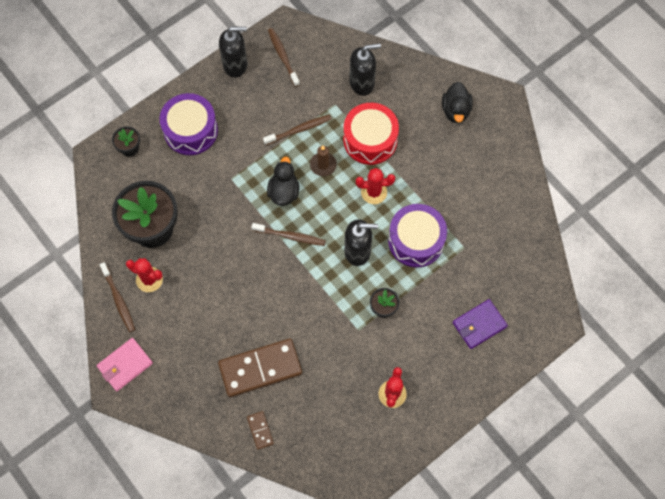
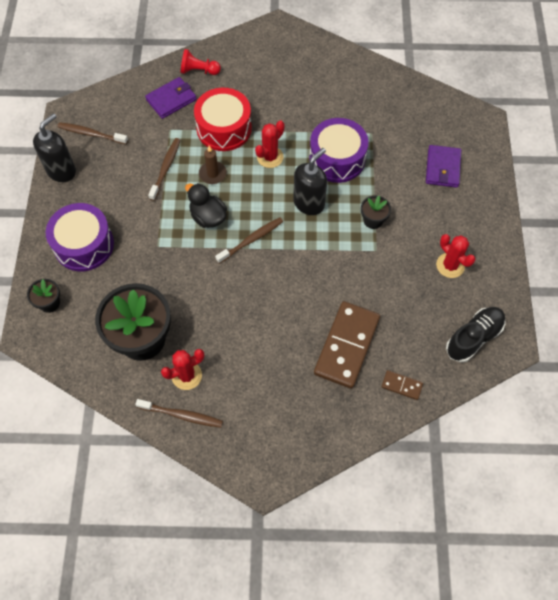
camera: 50 degrees left, 5 degrees down
pink wallet [96,338,153,391] -> none
black soap dispenser [349,43,381,96] -> purple wallet [145,77,197,119]
black duck [442,82,473,123] -> none
none -> red pawn [181,49,221,75]
none -> black shoe [446,307,506,362]

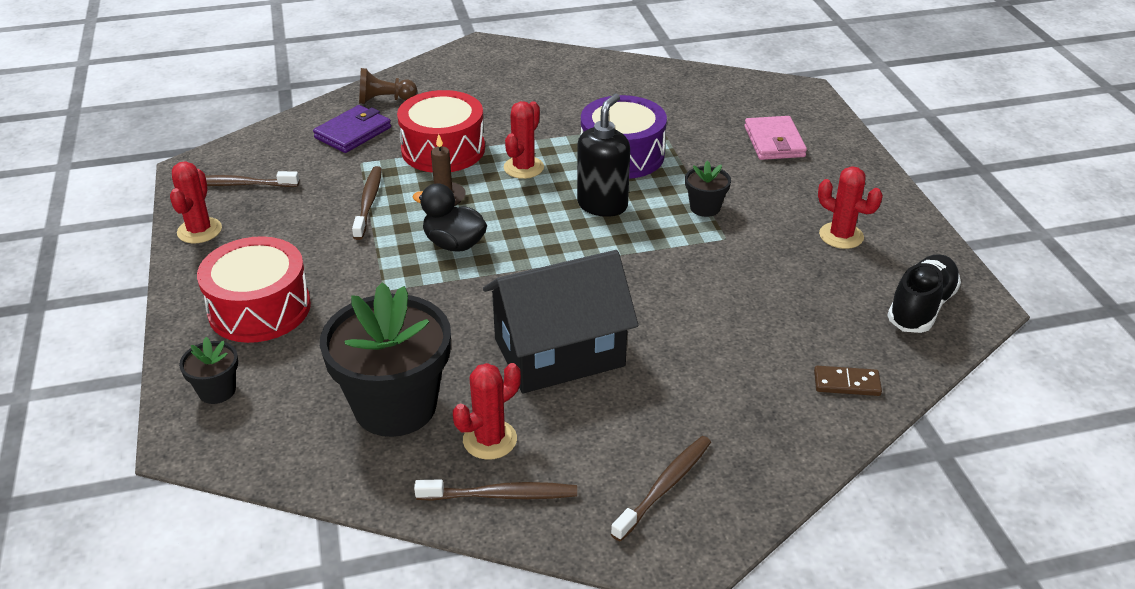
camera: 15 degrees left, 25 degrees down
black soap dispenser [33,113,76,182] -> red cactus [170,161,222,243]
purple drum [46,203,114,271] -> red drum [197,236,311,343]
red pawn [181,49,221,75] -> brown pawn [359,68,417,104]
brown toothbrush [215,217,283,264] -> brown toothbrush moved to [611,436,711,542]
brown domino [314,301,380,389] -> none
purple wallet [426,145,461,188] -> pink wallet [745,116,807,160]
none -> black house [483,250,638,393]

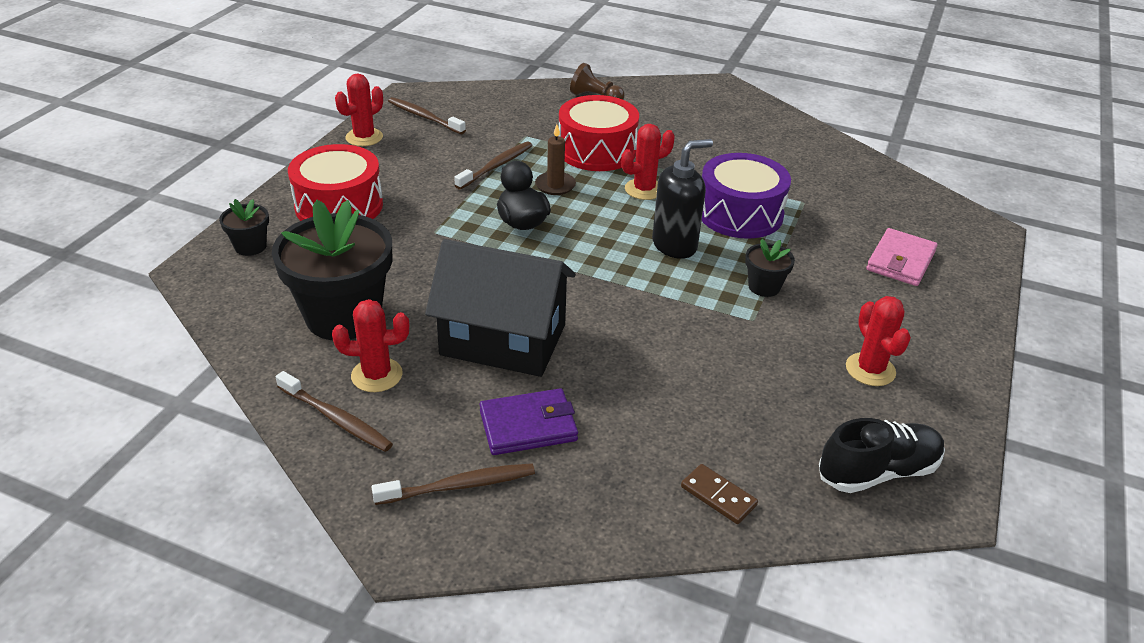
camera: 35 degrees right, 0 degrees up
purple wallet [313,105,391,153] -> purple wallet moved to [479,388,578,455]

